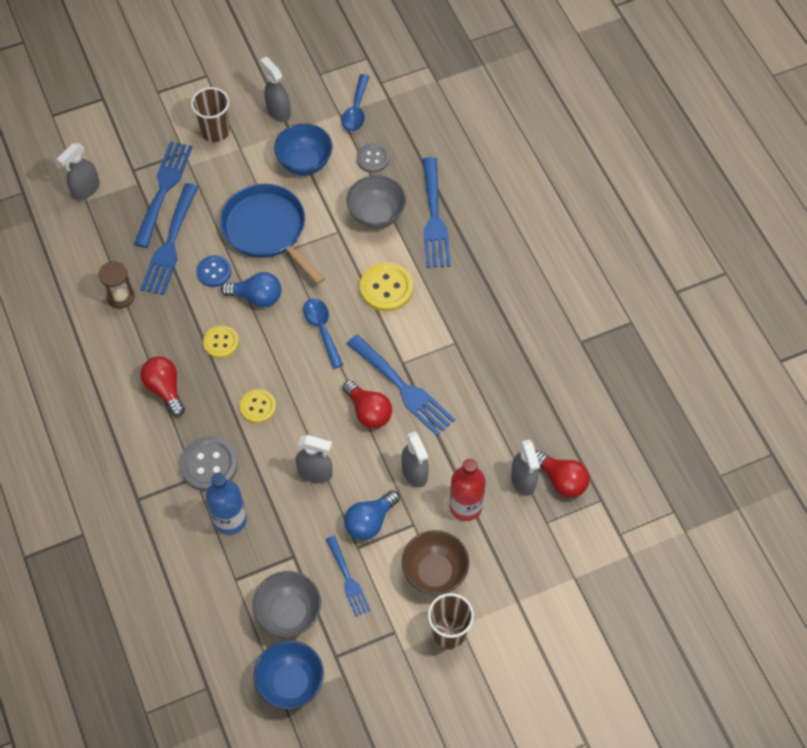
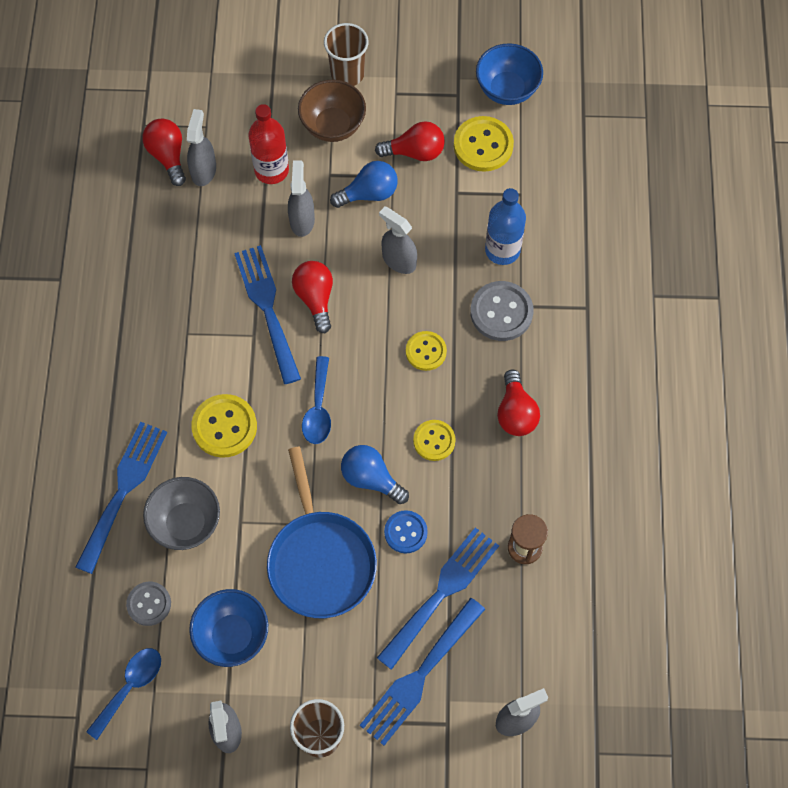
camera: 155 degrees left, 5 degrees up
grey bowl [253,571,321,637] -> yellow button [454,116,514,172]
blue fork [326,536,371,617] -> red light bulb [375,121,445,161]

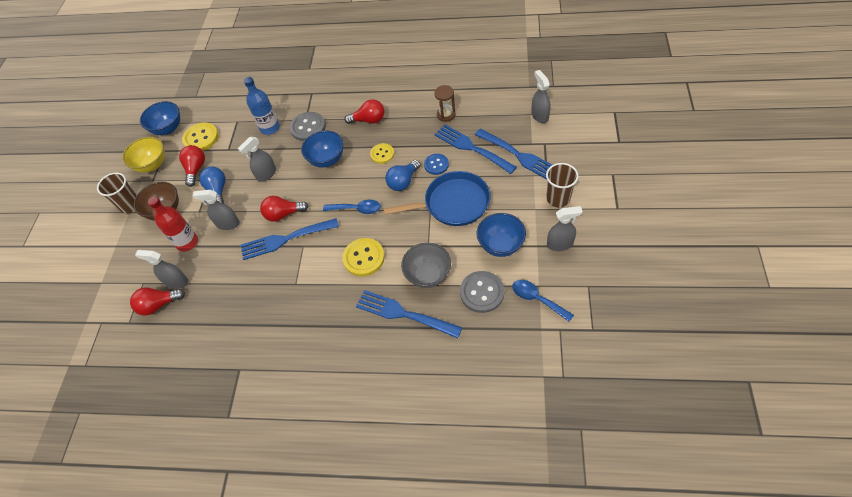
camera: 80 degrees left, 10 degrees down
grey button [126,582,171,626] -> grey button [460,271,504,313], size x1.55
yellow button [406,331,447,371] -> blue bowl [301,130,344,168]
none -> yellow bowl [122,137,165,173]

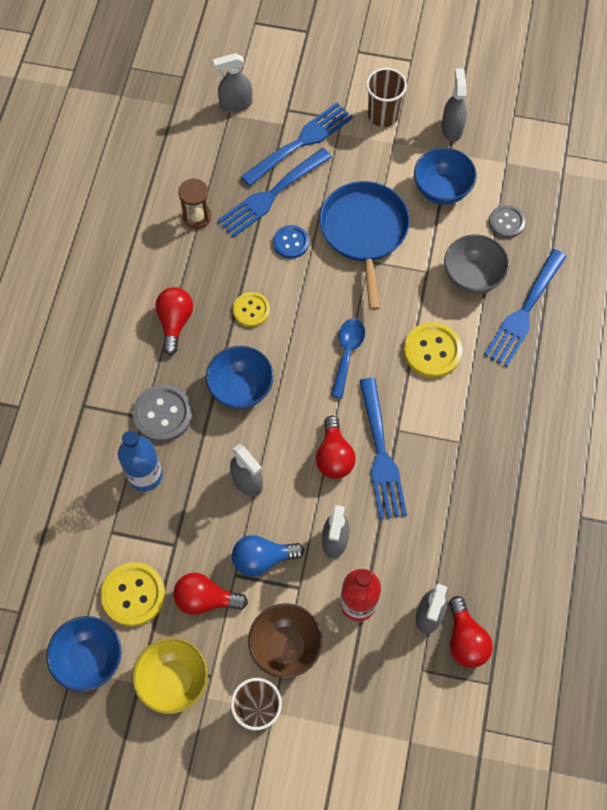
camera: 90 degrees left, 10 degrees up
blue light bulb [385,160,421,191] -> none
grey button [460,271,504,313] -> grey button [489,205,525,238], size x0.65
blue spoon [512,280,574,322] -> none

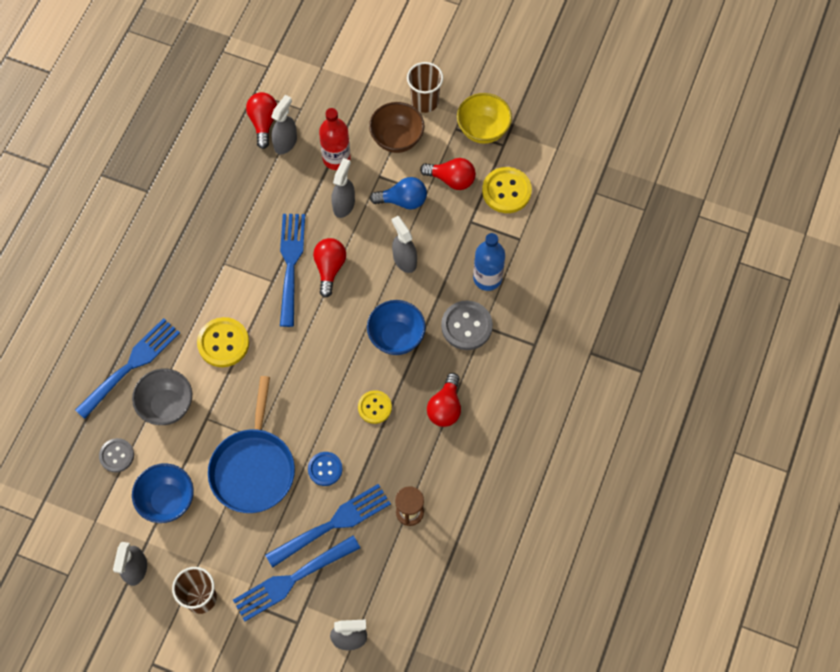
camera: 170 degrees left, 0 degrees up
blue bowl [47,616,121,692] -> none
blue spoon [331,318,365,398] -> none

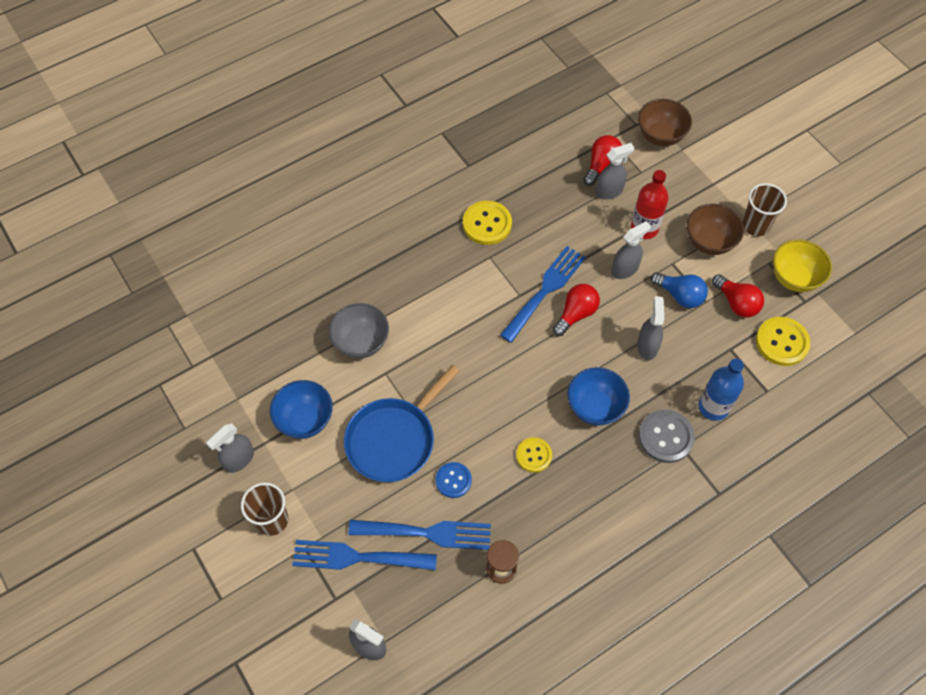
camera: 35 degrees right, 5 degrees down
blue fork [75,318,180,419] -> none
grey button [99,438,134,473] -> none
yellow button [197,317,249,367] -> yellow button moved to [463,201,512,245]
red light bulb [427,373,461,427] -> none
none -> brown bowl [638,99,692,146]

